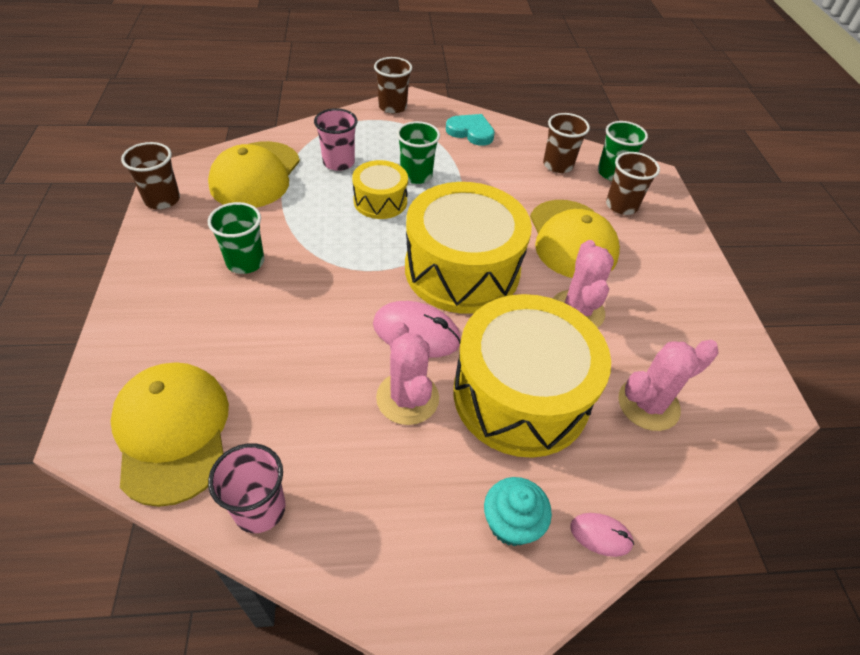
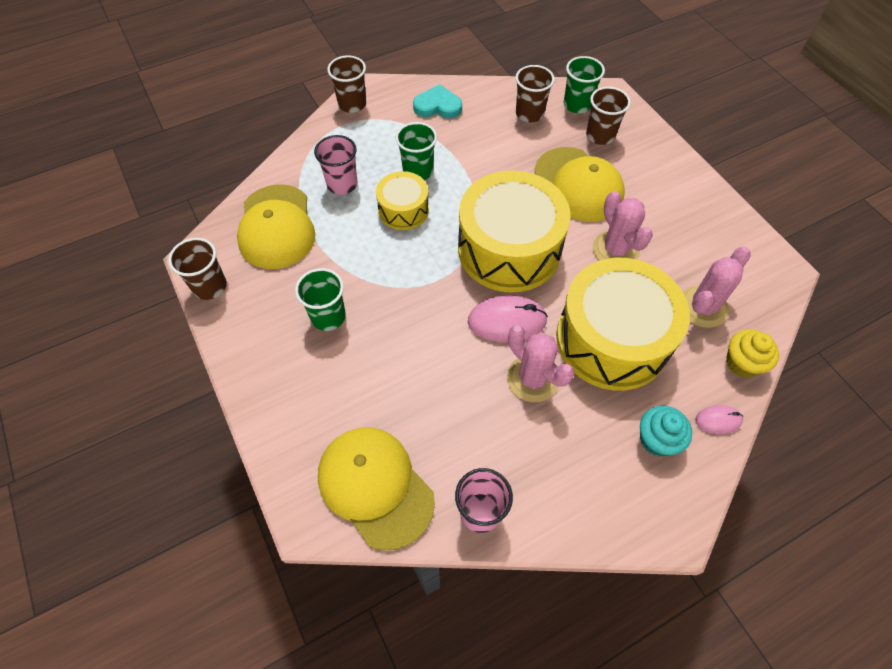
camera: 20 degrees left, 10 degrees up
none -> yellow cupcake [726,329,779,378]

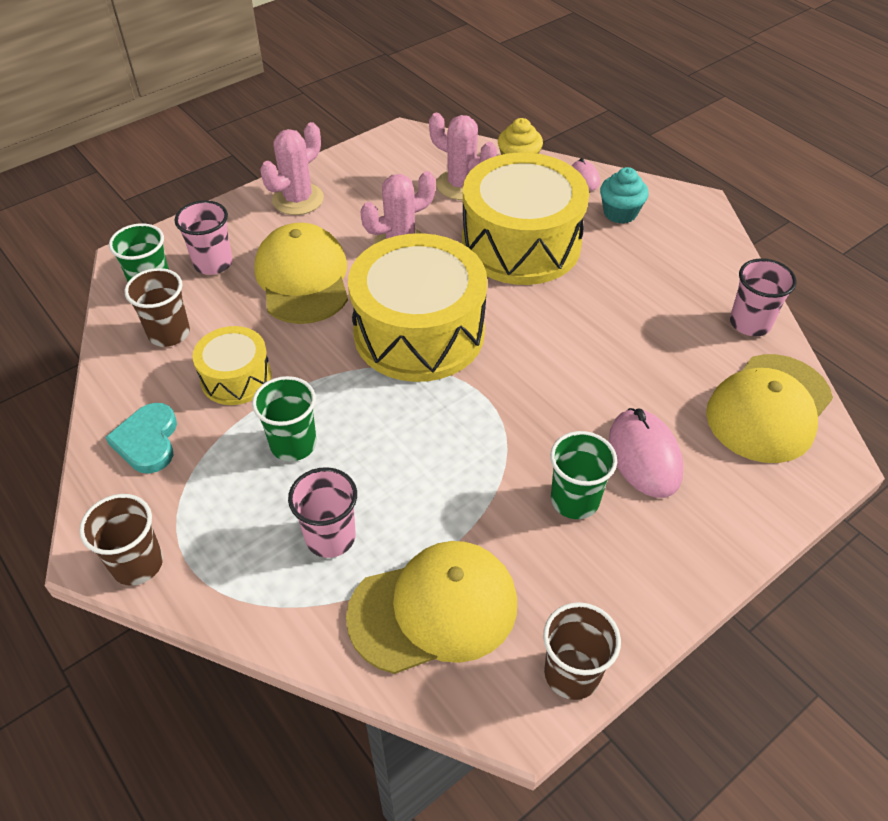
camera: 100 degrees left, 10 degrees down
yellow drum [376,171,429,230] -> yellow drum moved to [192,326,272,405]
pink mouse [468,295,548,342] -> pink mouse moved to [609,408,684,498]
pink cactus [507,325,574,402] -> pink cactus moved to [260,122,324,215]
yellow cap [535,147,625,222] -> yellow cap turned 60 degrees counterclockwise [255,223,348,324]
brown cup [586,87,631,145] -> pink cup [175,200,233,275]

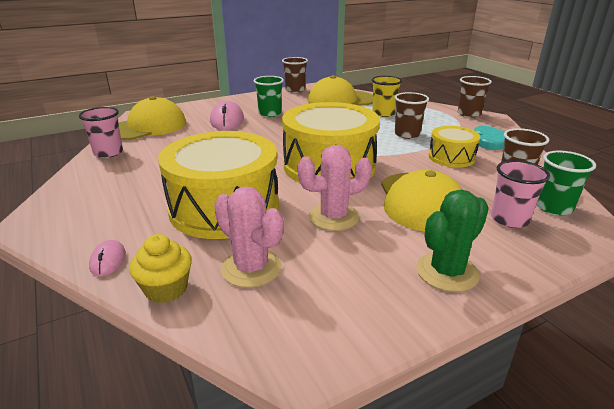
camera: 170 degrees left, 20 degrees down
green cup [252,376,316,461] -> brown cup [395,92,429,139]
pink cactus [260,122,324,215] -> green cactus [417,190,489,292]
pink cup [288,467,357,558] -> yellow cup [372,76,402,117]
turquoise cupcake [600,167,649,224] -> none

